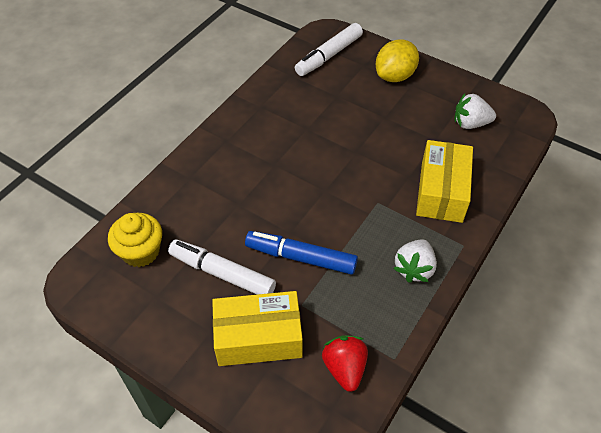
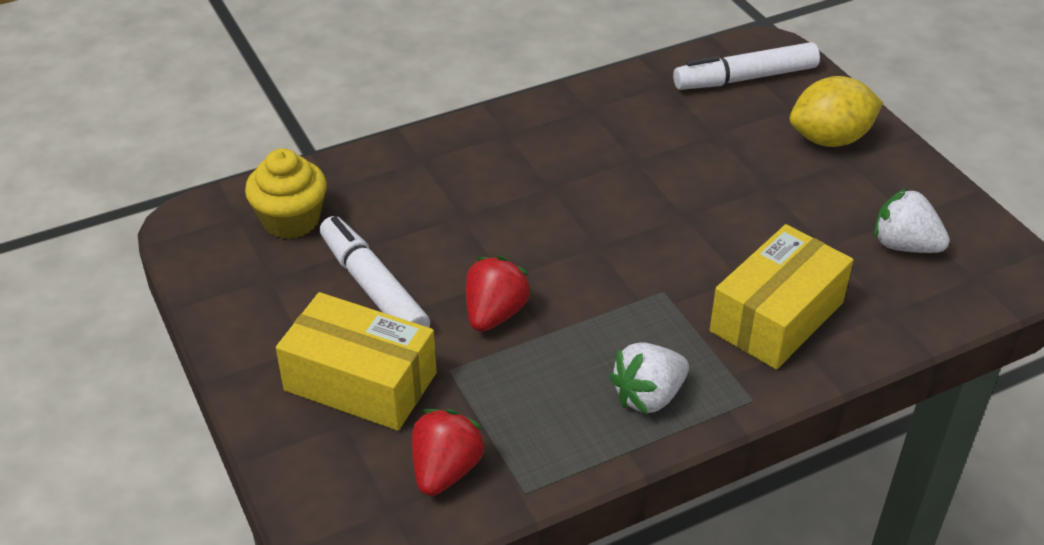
camera: 30 degrees right, 10 degrees down
blue marker [245,231,358,275] -> red strawberry [466,256,532,332]

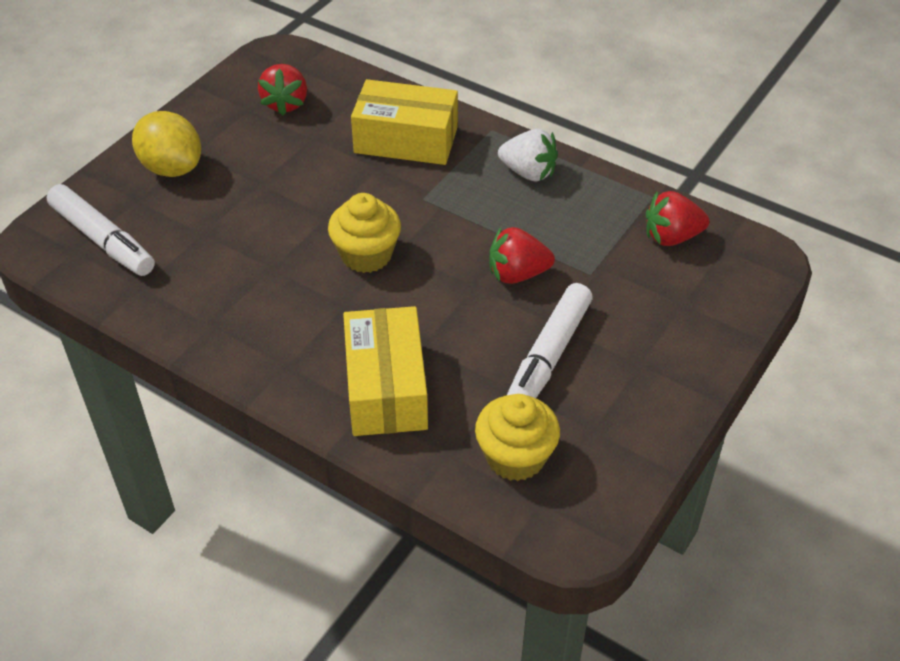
camera: 120 degrees left, 5 degrees up
yellow box [276,292,437,431] -> yellow box moved to [343,306,428,436]
white strawberry [874,188,950,253] -> red strawberry [258,64,307,116]
none -> yellow cupcake [328,193,401,273]

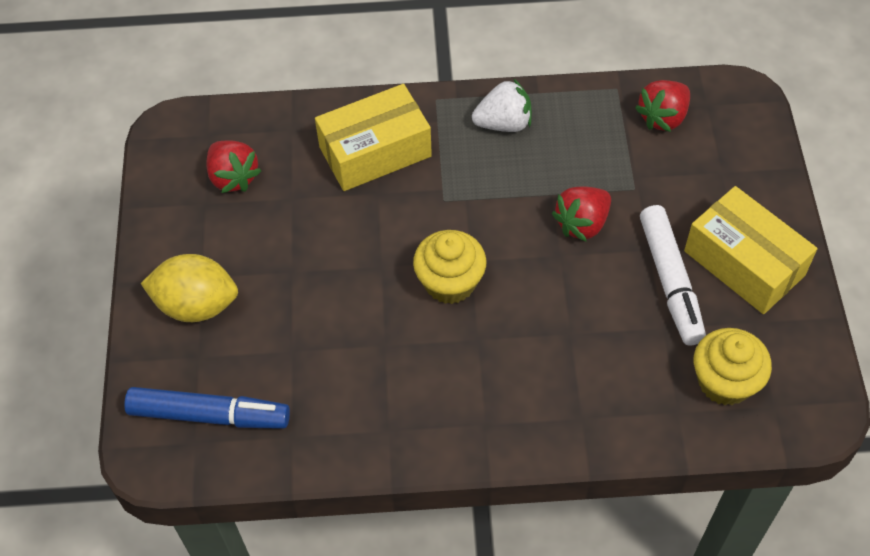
camera: 35 degrees left, 10 degrees up
white marker [47,184,155,276] -> blue marker [124,387,290,429]
yellow box [343,306,428,436] -> yellow box moved to [684,186,817,314]

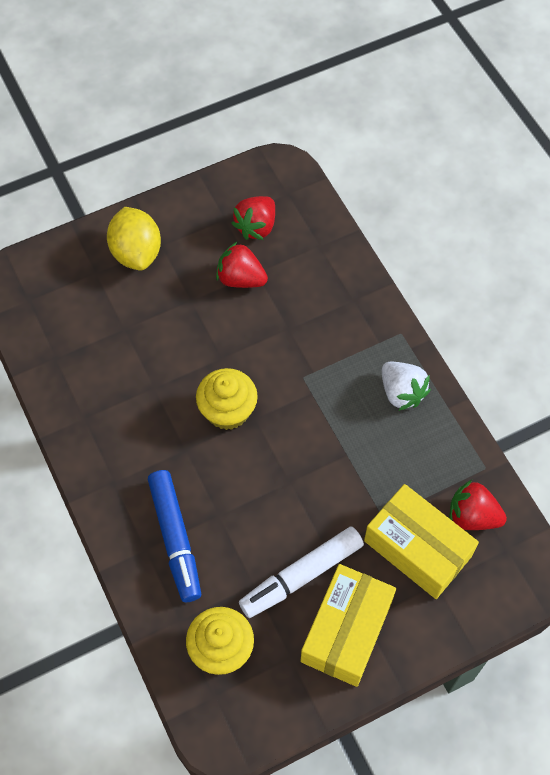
camera: 65 degrees right, 5 degrees up
blue marker [124,387,290,429] -> blue marker moved to [148,470,201,602]
yellow box [315,84,432,191] -> yellow box moved to [364,484,479,599]
red strawberry [552,187,611,242] -> red strawberry moved to [216,242,268,288]

